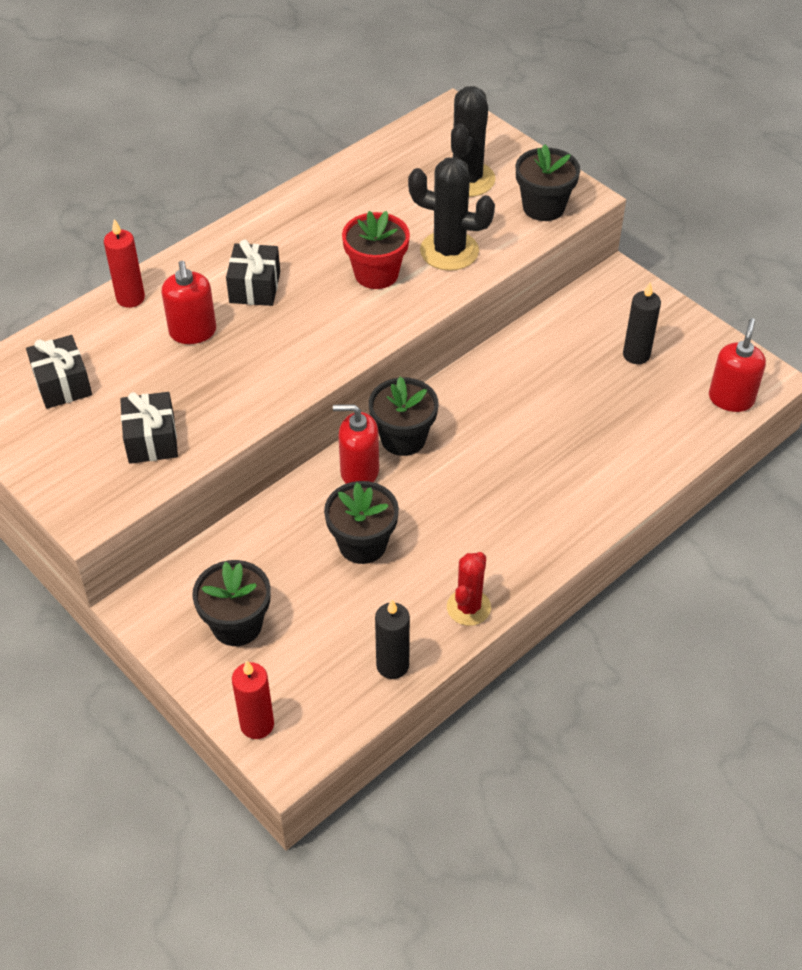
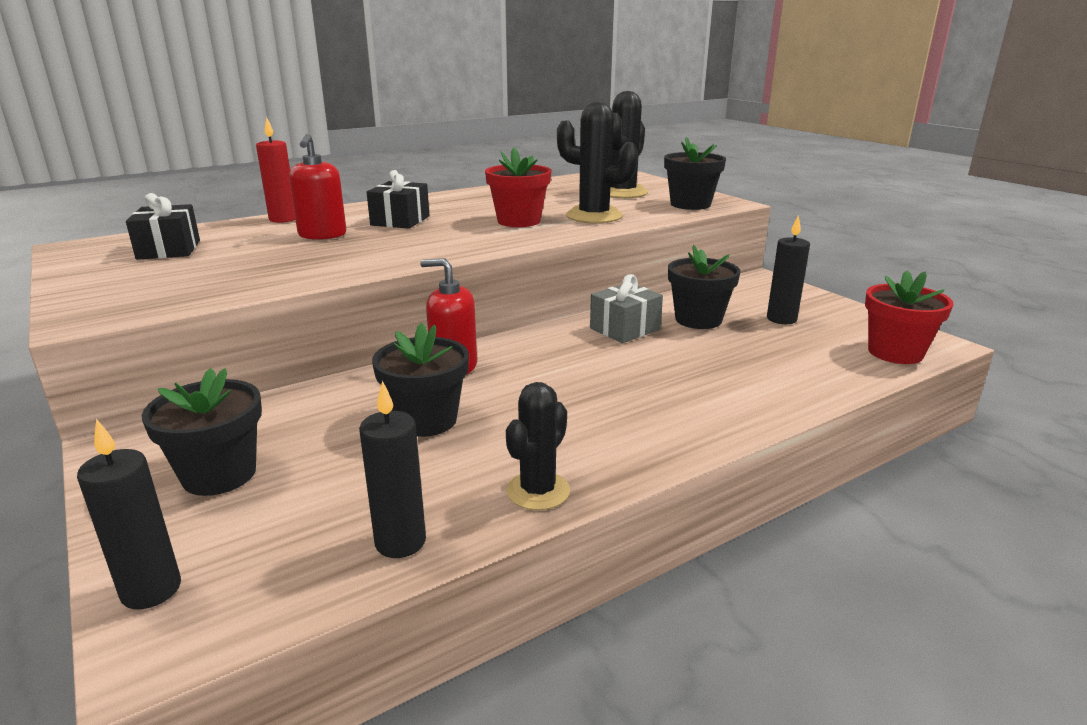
camera: 10 degrees right, 25 degrees down
black gift [120,392,178,464] -> none
red candle [232,661,274,739] -> black candle [77,419,181,609]
black flower pot [369,376,438,456] -> black flower pot moved to [668,245,741,329]
red cactus [447,552,491,626] -> black cactus [506,382,570,510]
red soap dispenser [709,318,766,412] -> red flower pot [865,270,954,364]
none -> grey gift [590,274,663,343]

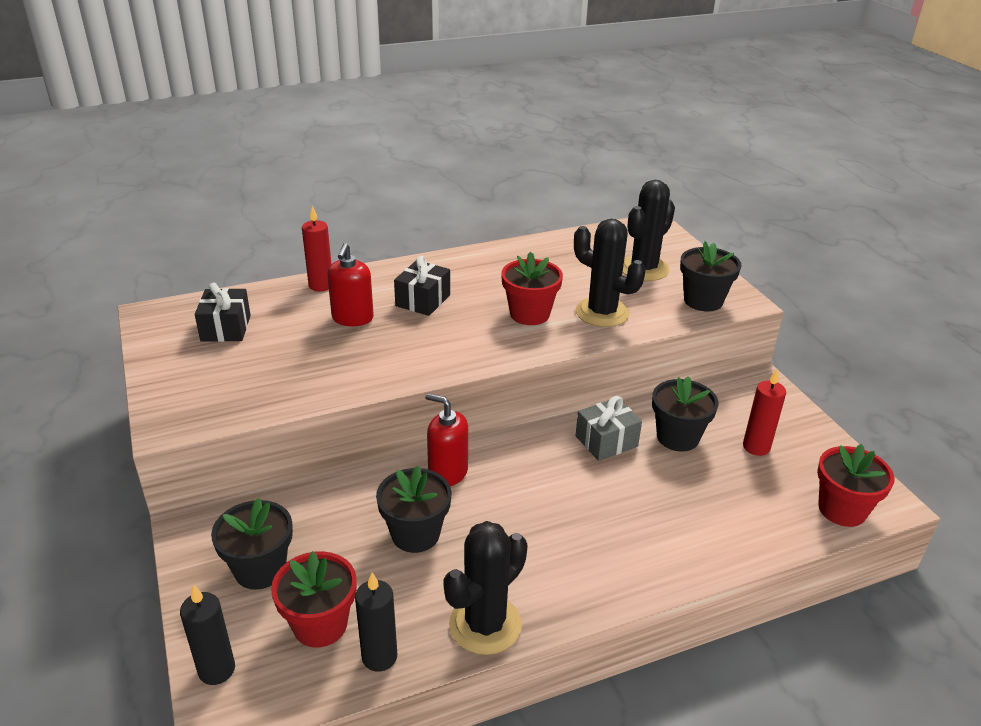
camera: 10 degrees right, 10 degrees up
black cactus [506,382,570,510] -> black cactus [443,521,528,655], size x1.53
black candle [767,215,810,324] -> red candle [743,369,786,456]
none -> red flower pot [271,551,357,648]

